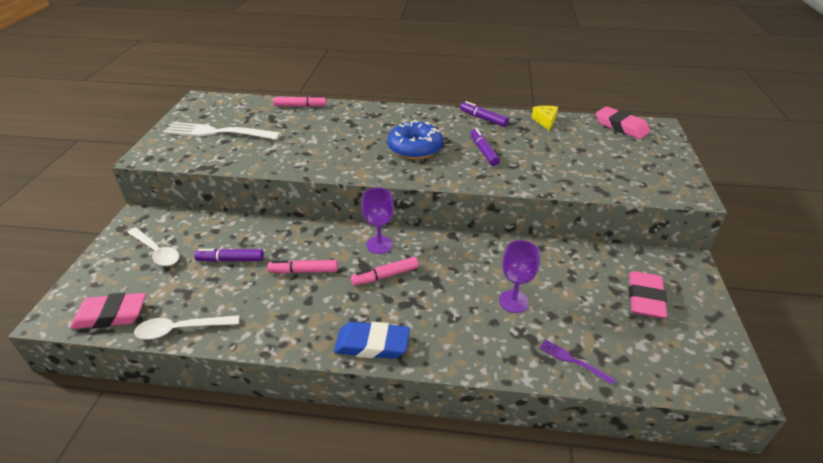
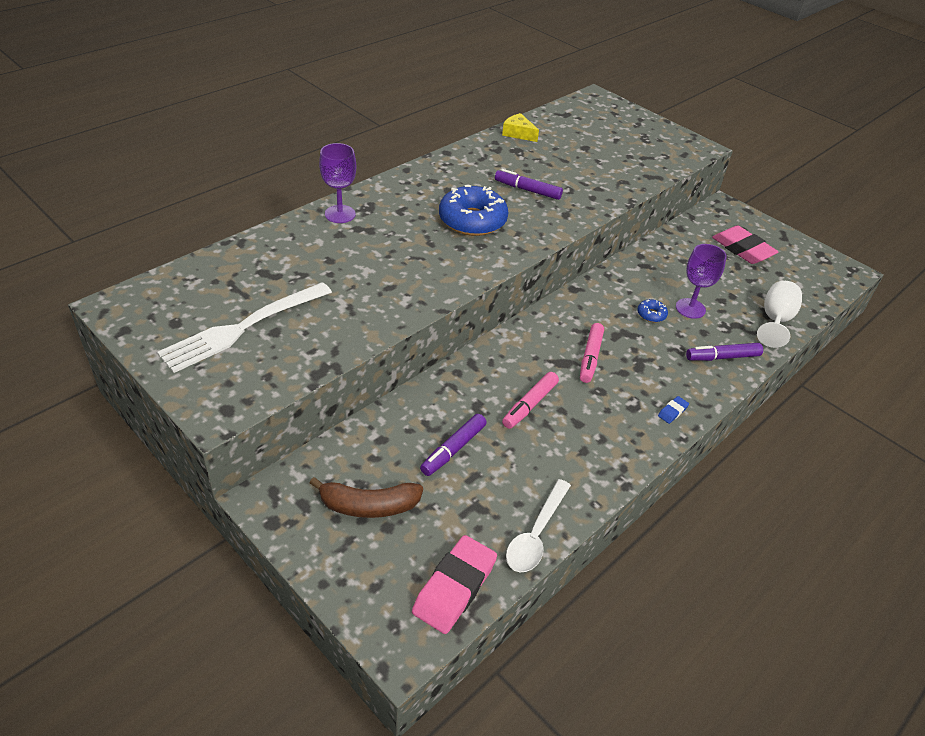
camera: 55 degrees left, 5 degrees up
white spoon [127,227,179,266] -> brown banana [310,477,423,518]
pink marker [273,96,327,107] -> none
blue eraser [334,322,410,359] -> blue eraser [658,396,689,424], size x0.43
purple goblet [362,187,394,254] -> purple goblet moved to [319,143,356,223]
purple marker [460,101,509,127] -> purple marker moved to [686,343,763,361]
purple fork [539,339,616,385] -> white goblet [757,281,802,348]
pink eraser [596,106,650,139] -> none
none -> blue donut [637,299,668,322]

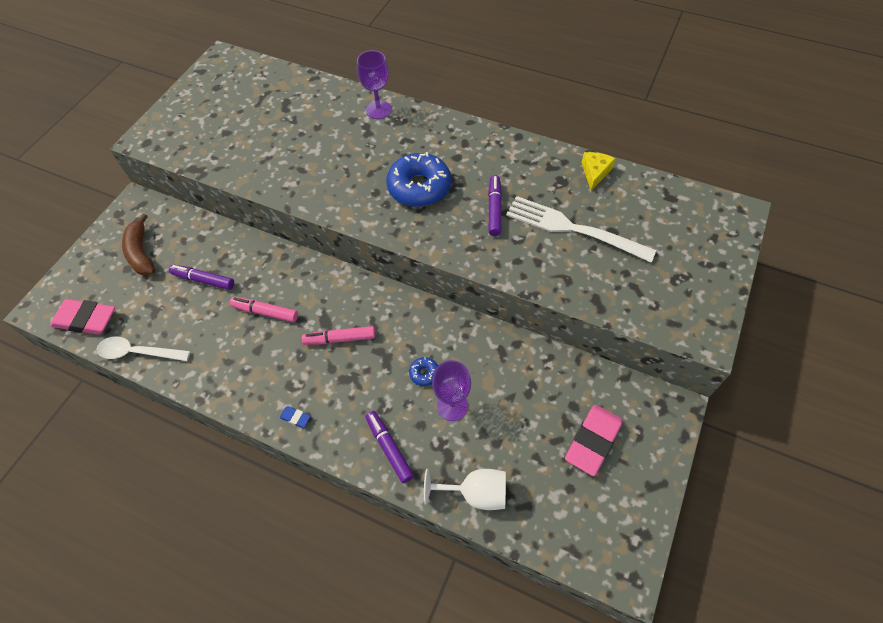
camera: 75 degrees right, 15 degrees up
white fork [157,282,332,373] -> white fork moved to [506,196,656,262]

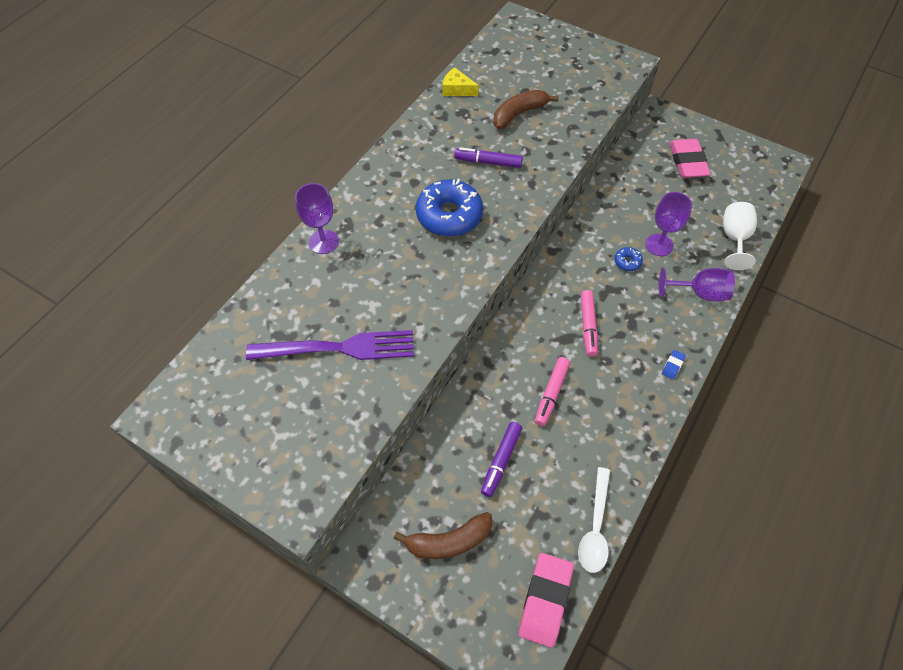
camera: 85 degrees left, 0 degrees up
purple marker [365,411,414,483] -> purple goblet [658,268,735,301]
white fork [506,196,656,262] -> brown banana [494,90,559,129]
pink eraser [565,405,623,476] -> pink eraser turned 45 degrees clockwise [670,139,711,178]
none -> purple fork [246,330,414,360]

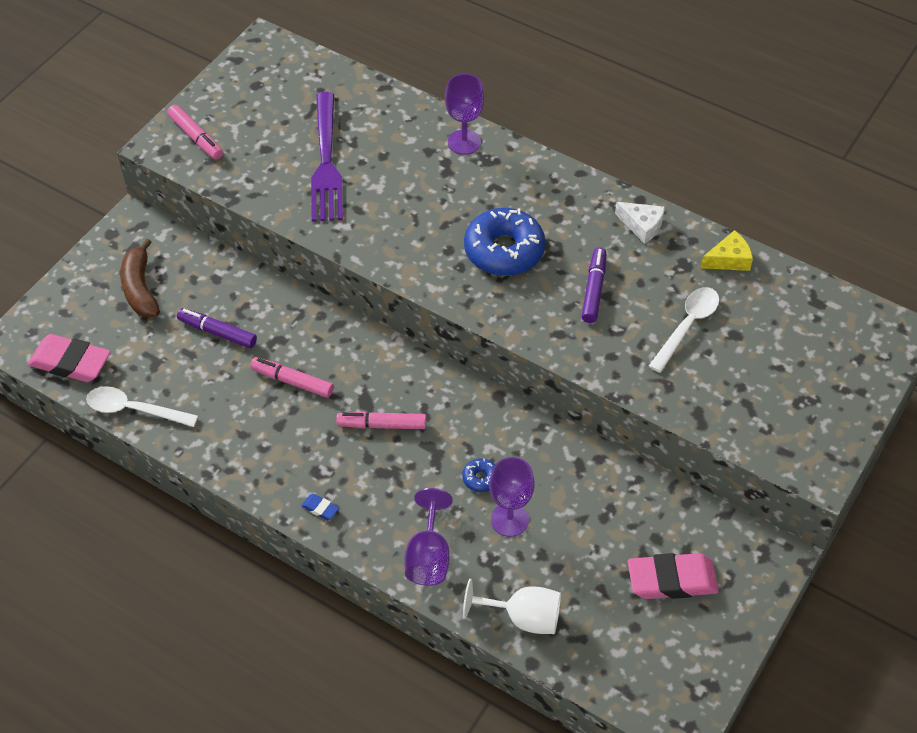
camera: 90 degrees right, 5 degrees down
yellow cheese [442,67,479,96] -> yellow cheese turned 45 degrees clockwise [701,230,753,271]
brown banana [494,90,559,129] -> white spoon [649,287,719,373]
none -> pink marker [167,105,223,160]
none -> white cheese [615,202,665,244]

